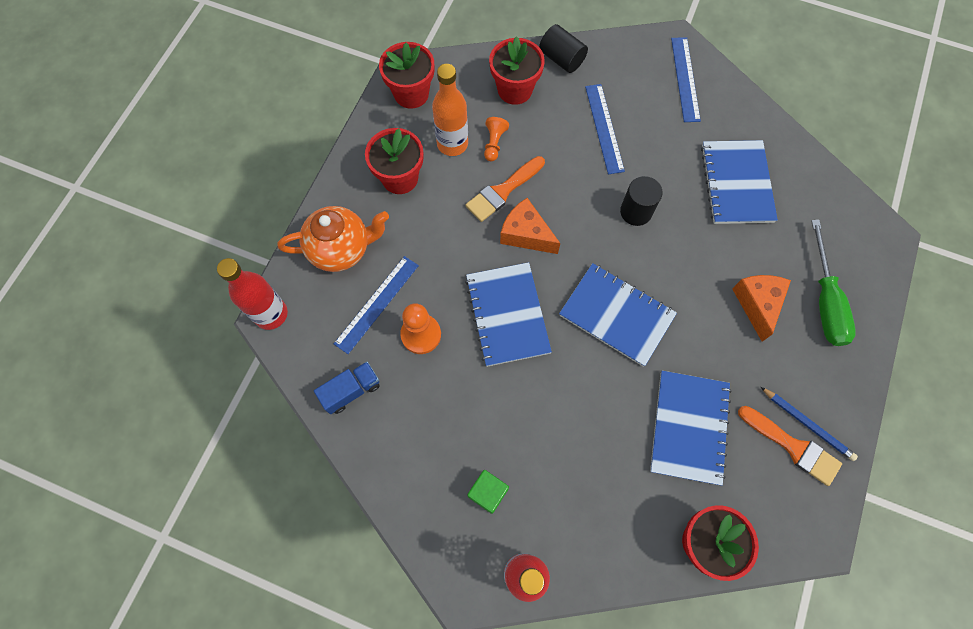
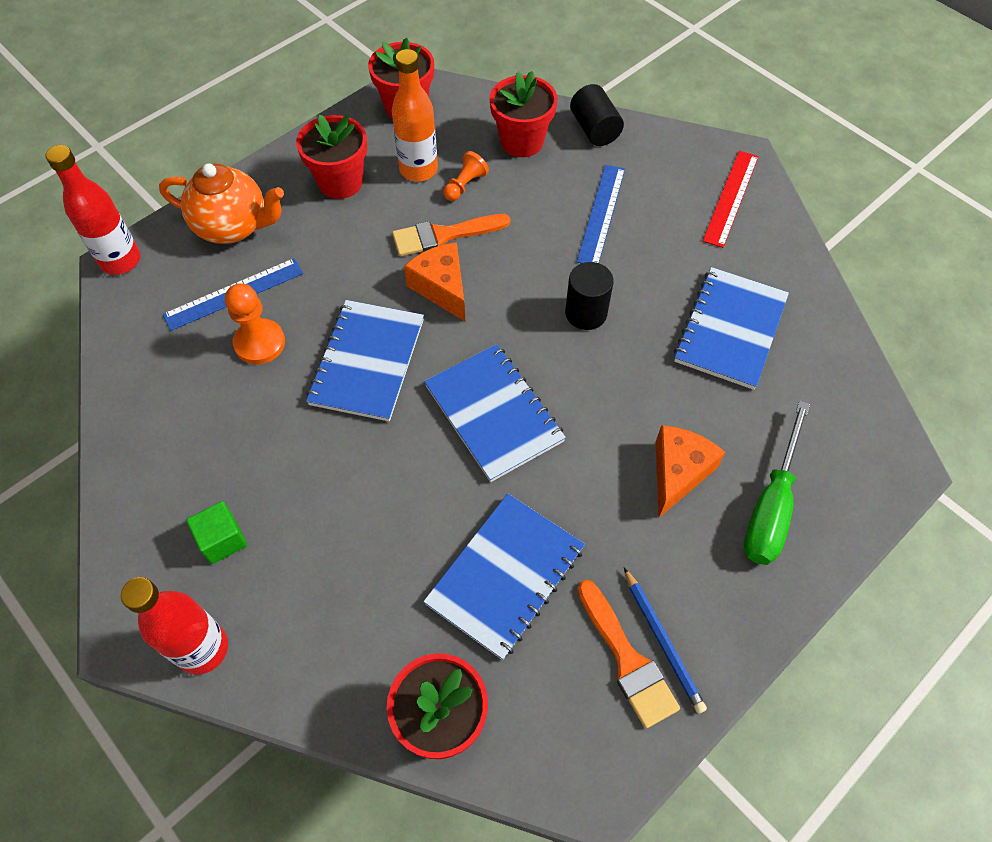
camera: 25 degrees right, 10 degrees down
blue truck [314,362,380,414] -> none
blue ruler [671,37,701,122] -> red ruler [703,151,759,248]

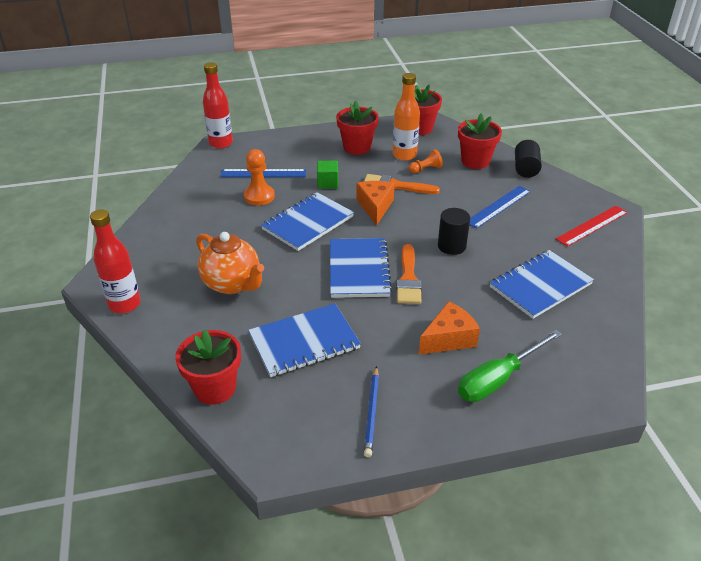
camera: 30 degrees right, 20 degrees down
orange teapot [159,163,284,244] -> orange teapot moved to [196,232,264,294]
green cube [186,501,247,564] -> green cube moved to [317,161,338,189]
orange brush [578,580,680,729] -> orange brush moved to [396,244,422,304]

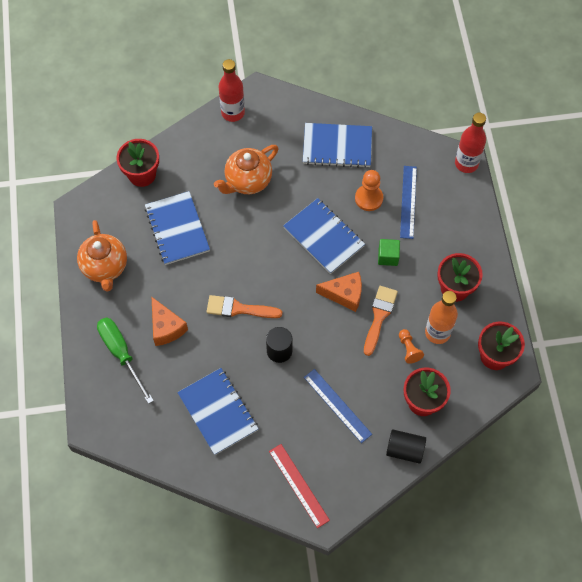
camera: 95 degrees right, 25 degrees up
blue notebook [330,238,392,298] -> blue notebook moved to [303,123,372,168]
blue pencil [364,366,379,457] -> orange teapot [77,220,127,292]

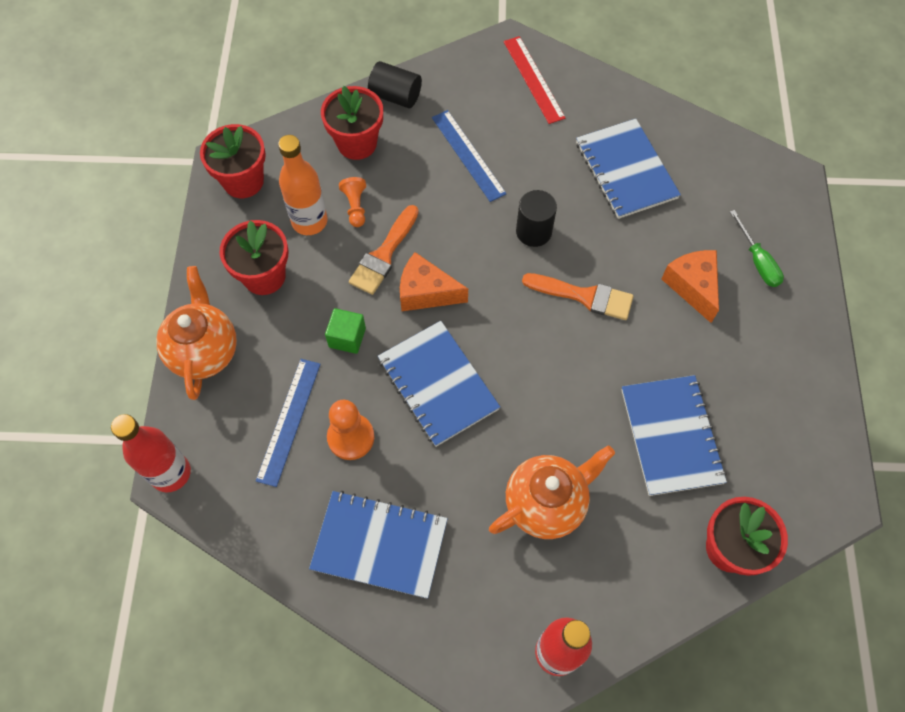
camera: 170 degrees left, 0 degrees up
orange teapot [77,220,127,292] -> orange teapot moved to [156,266,237,400]
green screwdriver [97,318,154,404] -> green screwdriver [730,210,784,287], size x0.64

